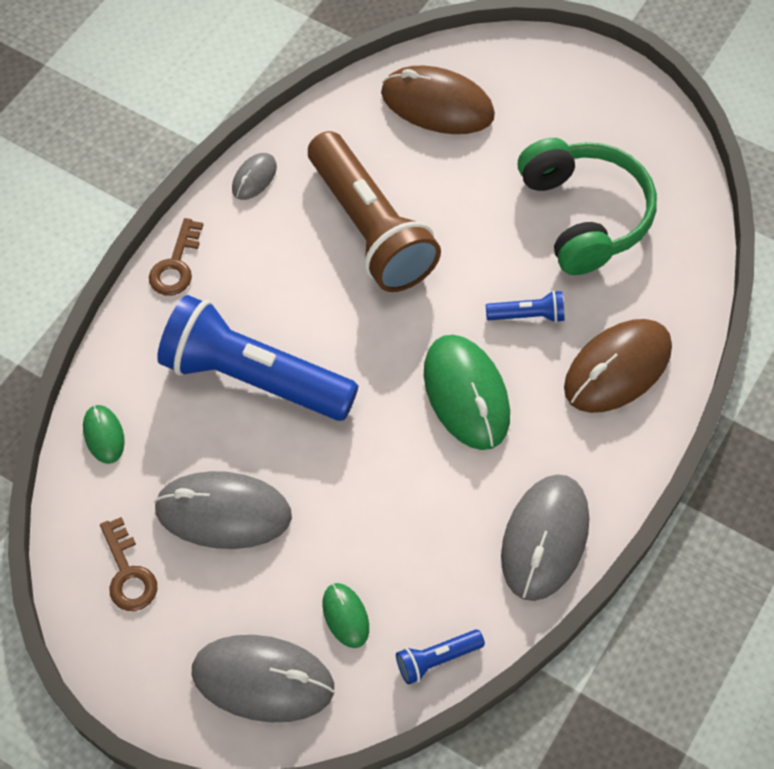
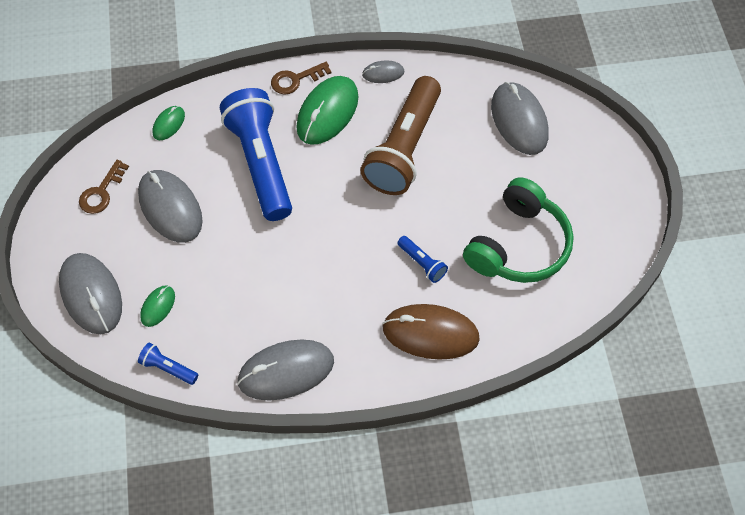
camera: 50 degrees right, 0 degrees up
brown mouse [381,66,495,134] -> grey mouse [491,82,549,155]
green mouse [424,335,510,450] -> green mouse moved to [296,76,359,145]

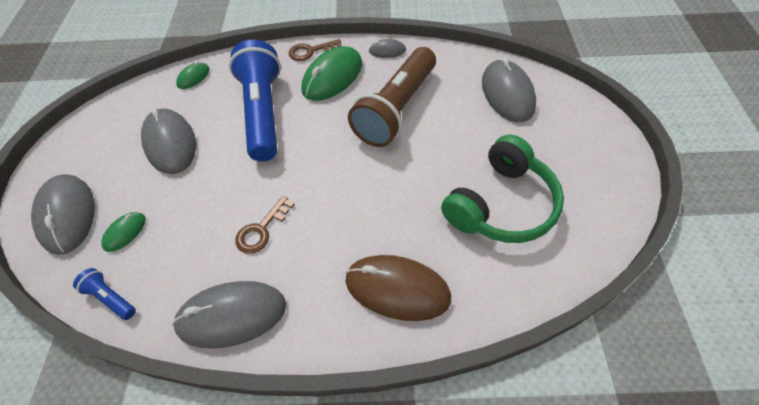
camera: 10 degrees right, 5 degrees down
brown key [79,160,129,214] -> brown key moved to [235,196,295,254]
blue flashlight [397,236,448,283] -> none

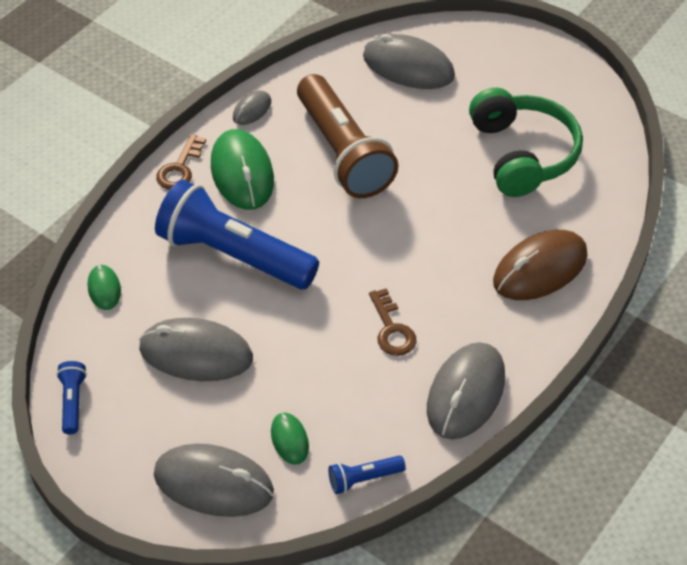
camera: 55 degrees left, 5 degrees down
none -> blue flashlight [56,361,87,434]

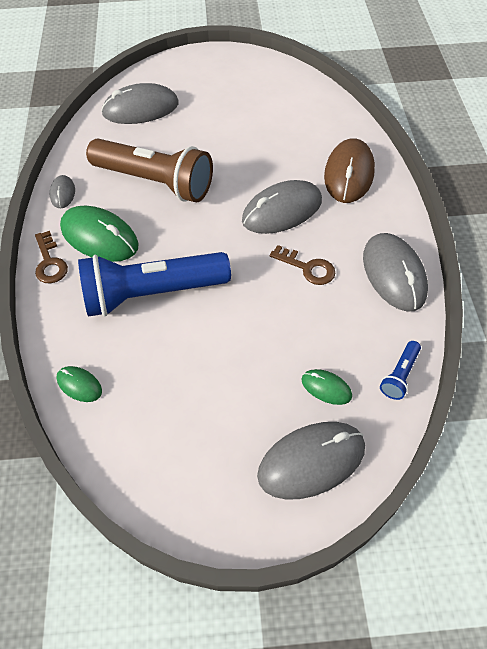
camera: 40 degrees left, 5 degrees up
blue flashlight [56,361,87,434] -> none
grey mouse [139,318,253,381] -> grey mouse moved to [242,180,322,234]
green headphones [469,88,583,197] -> none

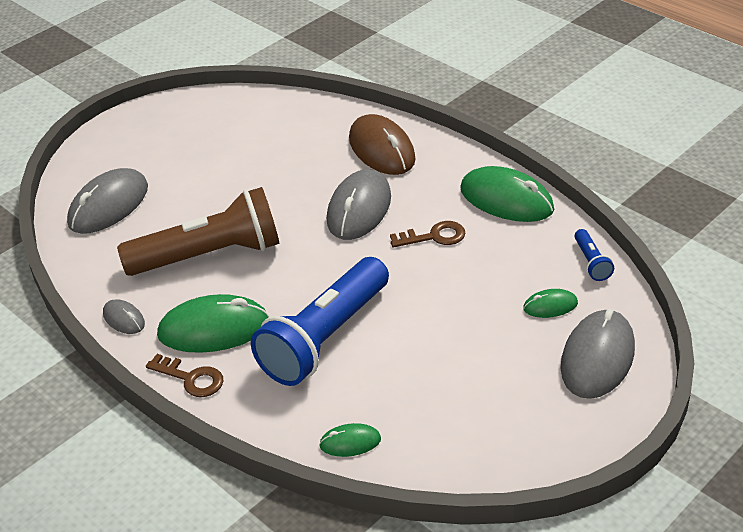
camera: 40 degrees left, 15 degrees down
grey mouse [363,233,428,312] -> green mouse [460,166,554,222]

